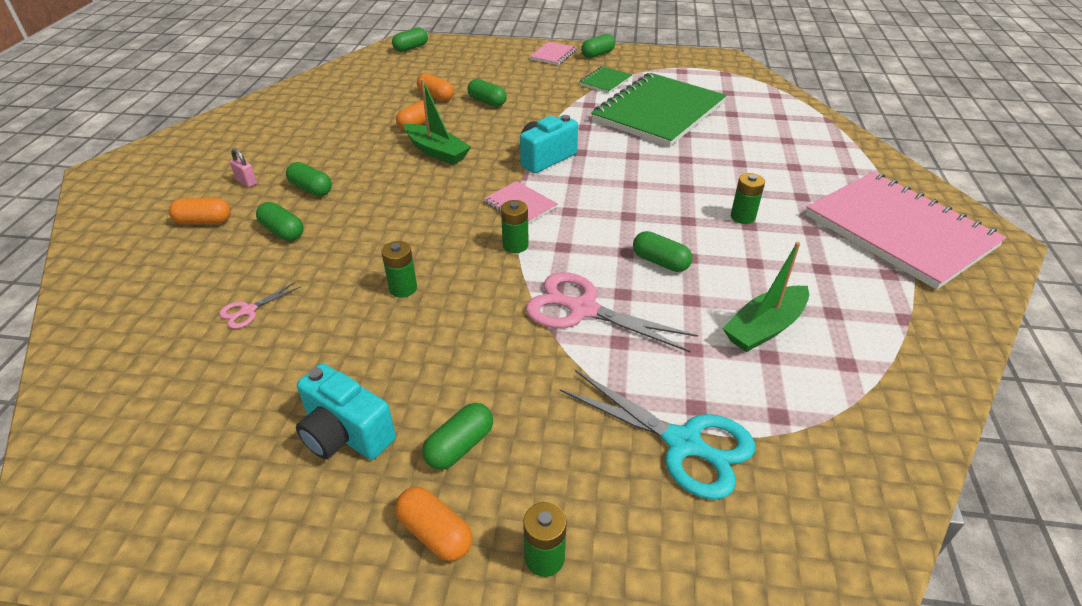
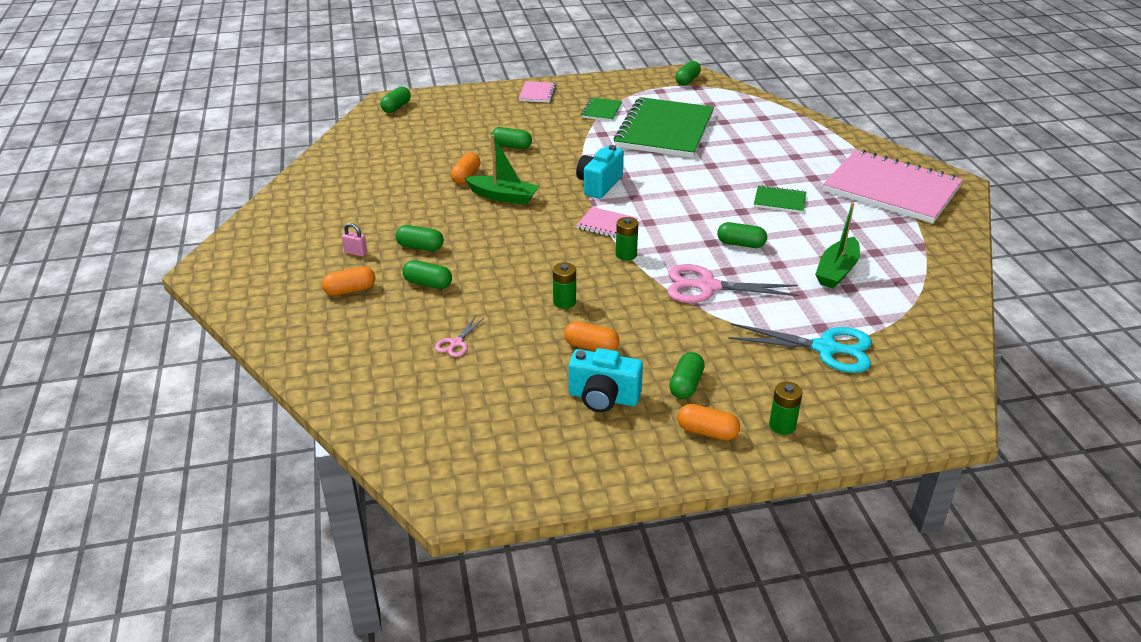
camera: 20 degrees left, 5 degrees down
orange capsule [417,73,454,101] -> orange capsule moved to [564,321,620,351]
green capsule [581,34,615,58] -> green capsule moved to [675,61,701,85]
green battery [731,173,765,224] -> green notebook [754,185,806,213]

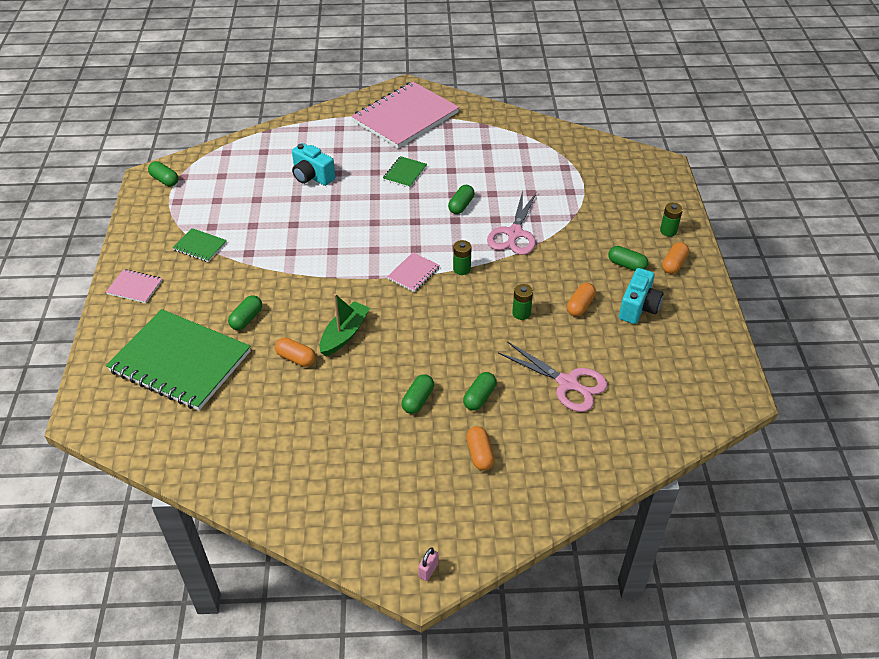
camera: 80 degrees left, 10 degrees up
pink padlock [342,223,367,256] -> pink padlock moved to [418,547,438,581]
green capsule [380,87,411,113] -> none
pink scissors [435,316,484,357] -> pink scissors [498,341,608,412], size x2.08
turquoise camera [576,145,624,199] -> turquoise camera moved to [292,143,335,186]
green notebook [614,97,714,158] -> green notebook moved to [106,309,251,410]
turquoise scissors [728,323,872,373] -> none
green boat [815,202,860,289] -> none

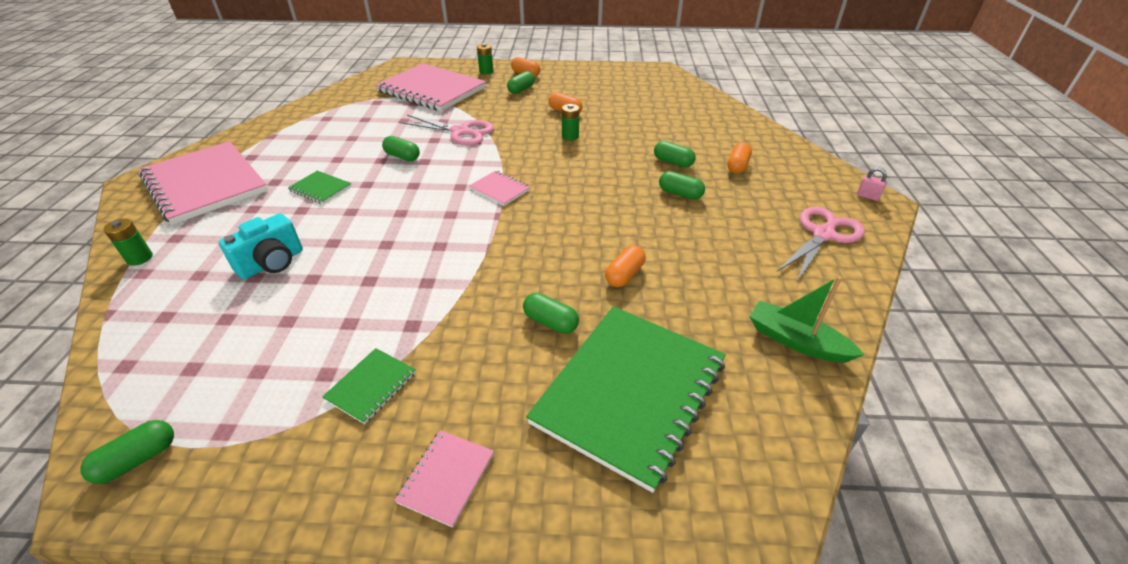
camera: 85 degrees left, 5 degrees down
green boat [319,294,370,356] -> green boat moved to [749,276,865,363]
green battery [453,240,472,275] -> green battery moved to [103,218,153,266]
orange capsule [466,426,495,471] -> orange capsule turned 60 degrees counterclockwise [727,142,752,174]
pink scissors [498,341,608,412] -> pink scissors moved to [777,207,865,283]
turquoise camera [619,268,663,324] -> none
none -> pink notebook [375,63,486,111]

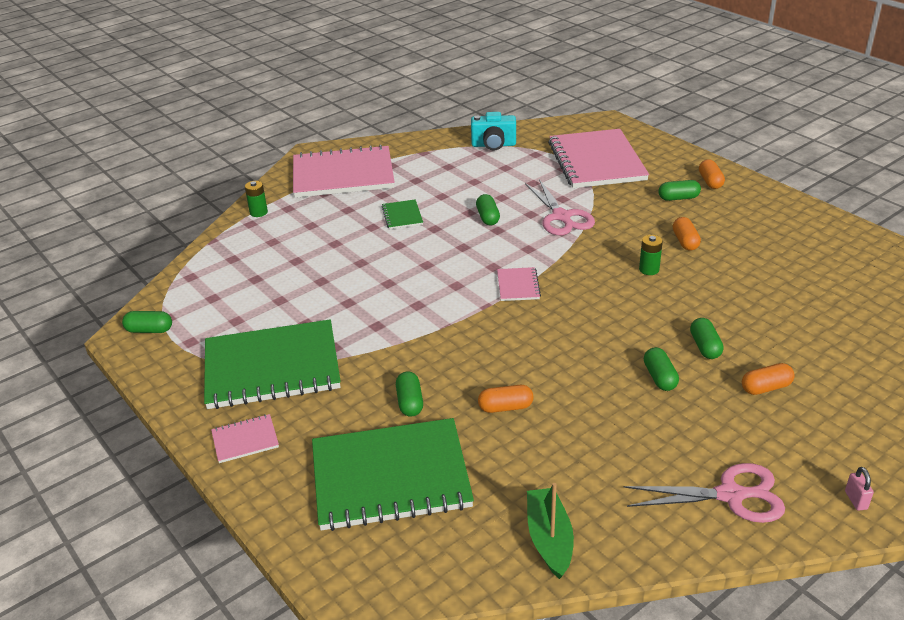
camera: 50 degrees right, 5 degrees down
pink notebook [138,141,268,225] -> pink notebook turned 75 degrees clockwise [293,144,395,198]
turquoise camera [219,213,303,279] -> turquoise camera moved to [471,112,516,151]
green notebook [322,348,416,424] -> green notebook [204,320,341,409], size x2.35
green battery [477,43,493,74] -> none

